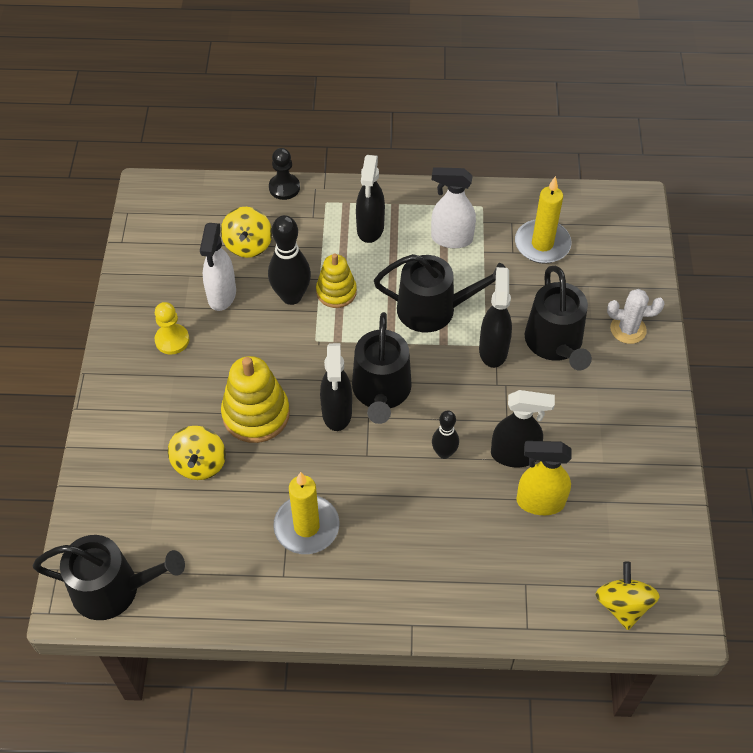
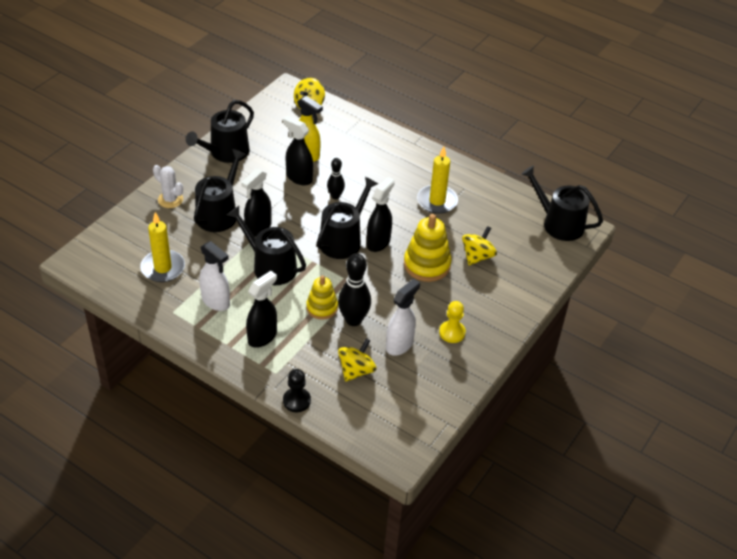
camera: 150 degrees left, 10 degrees down
none -> black watering can [186,100,254,163]

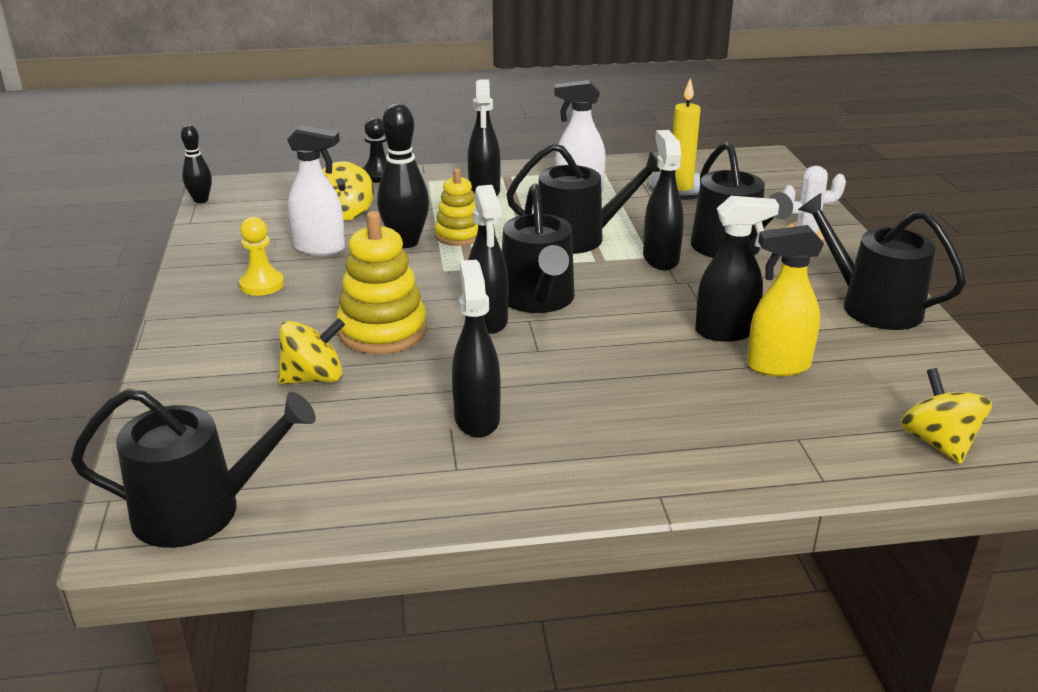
camera: 140 degrees right, 15 degrees down
black watering can [186,100,254,163] -> black watering can turned 45 degrees counterclockwise [798,193,966,330]
black bowling pin [327,158,345,199] -> black bowling pin moved to [181,125,212,203]
white spray bottle [386,279,420,356] -> white spray bottle turned 75 degrees counterclockwise [287,125,345,256]
yellow candle [417,146,458,214] -> black spray bottle [452,260,501,438]
yellow spinning top [462,226,497,265] -> yellow spinning top turned 105 degrees counterclockwise [278,318,345,384]

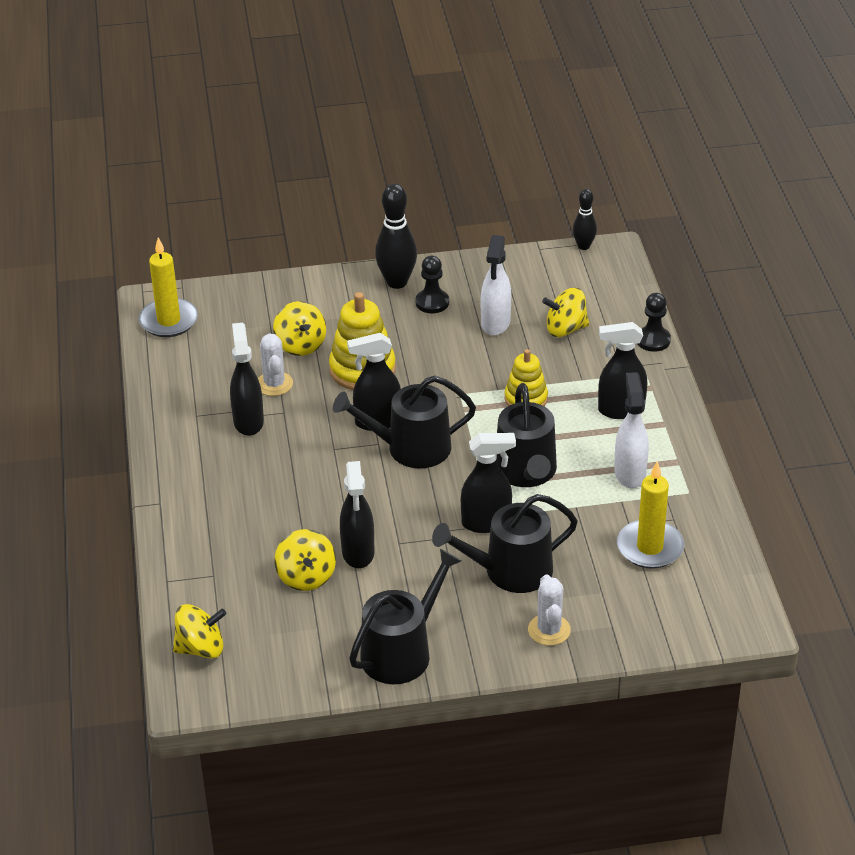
camera: 90 degrees right, 10 degrees up
black watering can [71,389,316,548] -> yellow candle [139,238,198,337]
yellow pawn [239,217,284,296] -> black pawn [416,256,449,313]
black bowling pin [377,103,429,248] -> black bowling pin moved to [375,184,417,289]
black spray bottle [452,260,501,438] -> black spray bottle turned 90 degrees counterclockwise [230,323,264,436]
yellow spray bottle [747,225,824,376] -> yellow spinning top [274,529,336,591]
none -> white cactus [258,334,293,396]

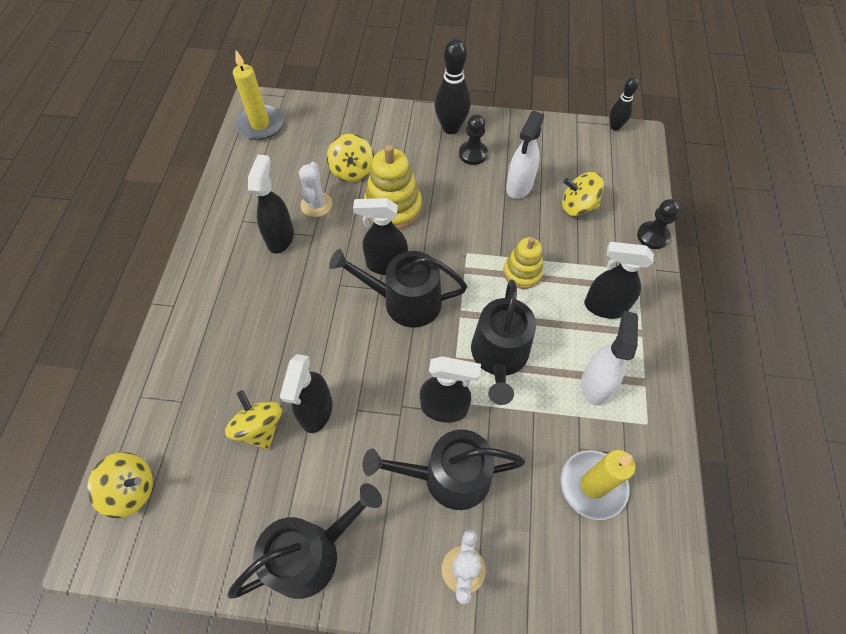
camera: 15 degrees right, 20 degrees up
yellow spinning top [274,529,336,591] -> yellow spinning top turned 150 degrees clockwise [225,390,282,450]

